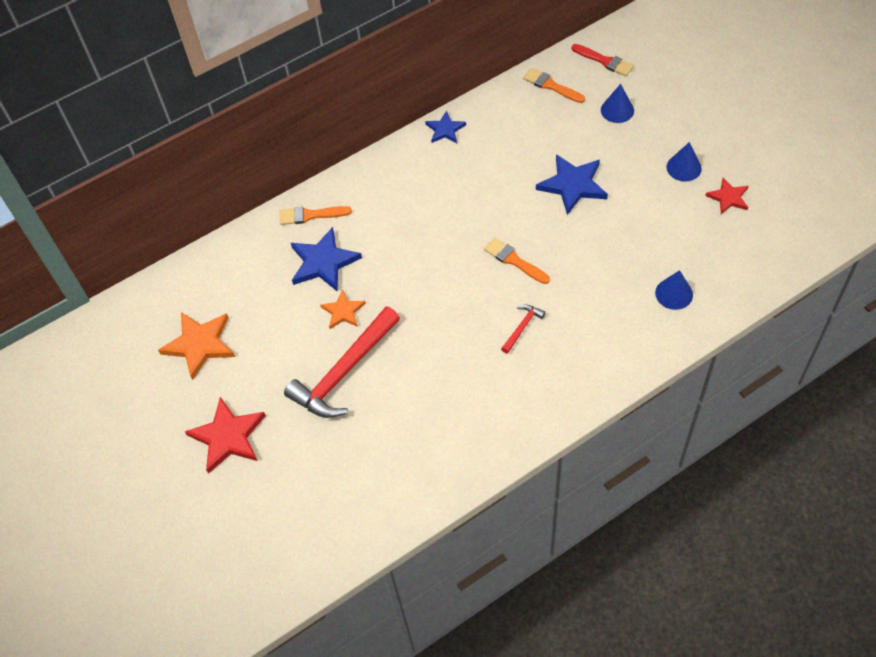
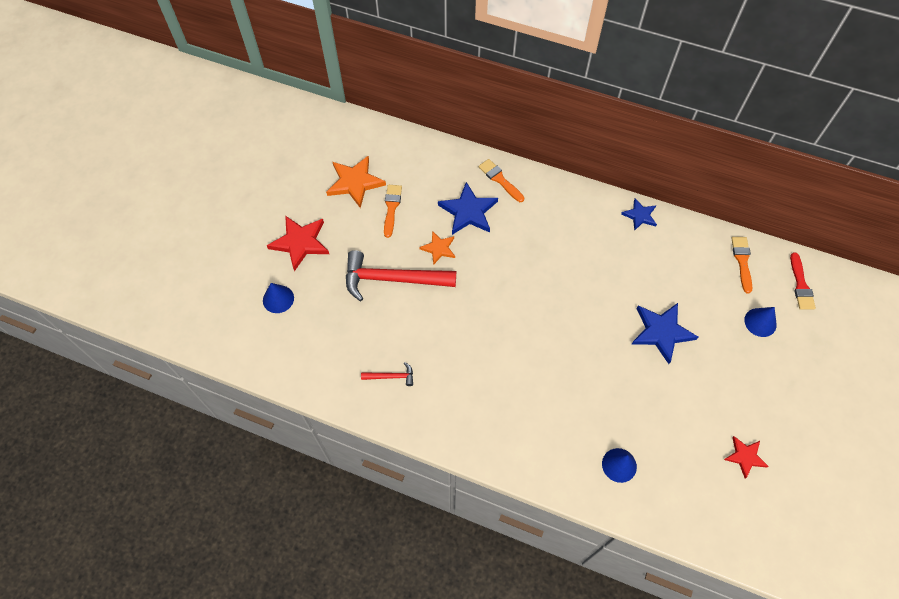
camera: 50 degrees right, 5 degrees up
orange brush [484,238,550,284] -> orange brush moved to [384,185,402,238]
red hammer [501,304,546,354] -> red hammer moved to [361,362,413,386]
blue cone [667,142,702,182] -> blue cone moved to [263,283,294,313]

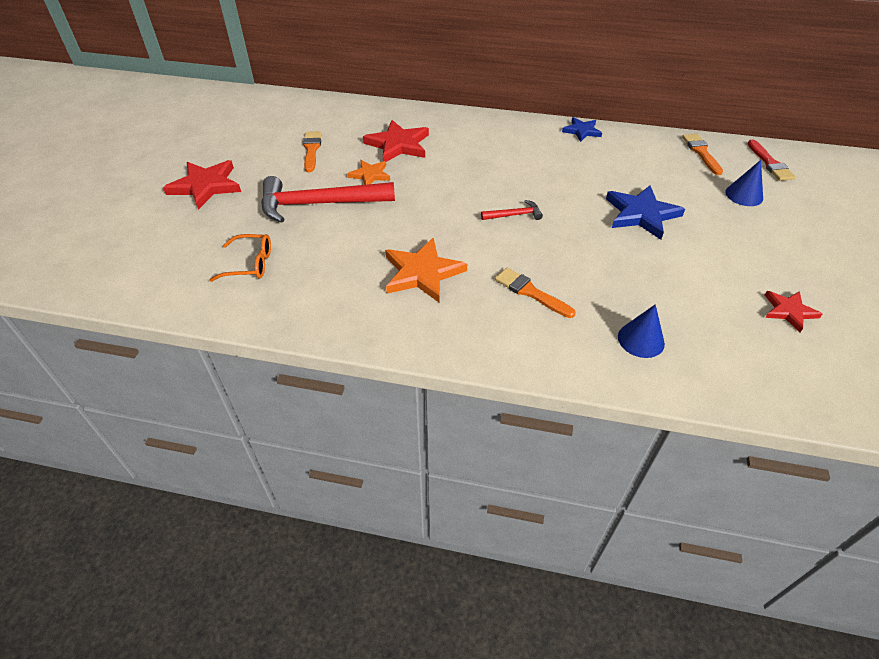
camera: 10 degrees left, 15 degrees down
blue cone [263,283,294,313] -> none
orange star [326,156,386,208] -> orange star moved to [385,237,467,303]
red hammer [361,362,413,386] -> red hammer moved to [481,200,543,220]
blue star [438,182,498,235] -> red star [363,120,429,162]
orange brush [479,159,524,202] -> orange brush moved to [495,268,576,318]
none -> orange glasses [210,234,271,282]

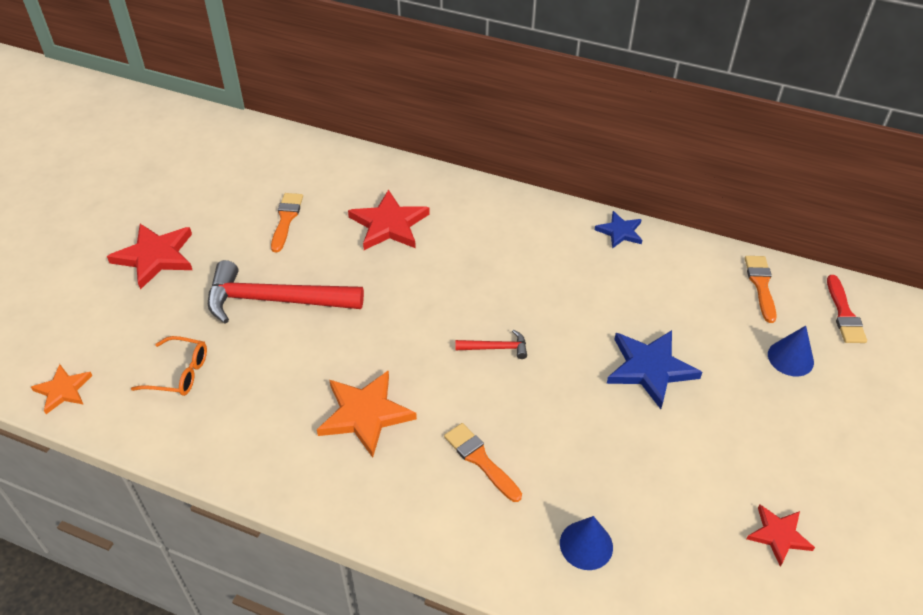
camera: 10 degrees right, 0 degrees up
orange star [347,160,390,185] -> orange star moved to [31,364,93,414]

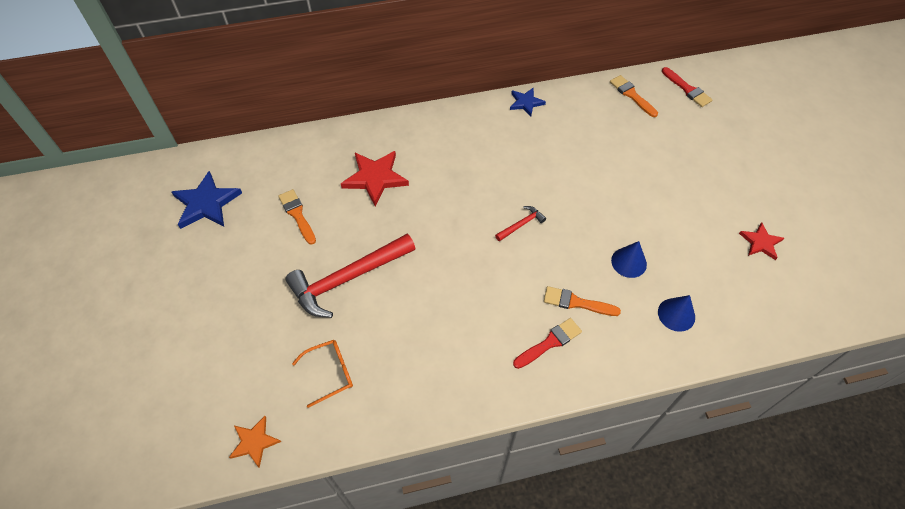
camera: 35 degrees left, 10 degrees up
red star [107,224,192,290] -> none
orange star [317,370,417,458] -> none
blue star [607,330,702,409] -> blue star moved to [172,171,242,229]
blue cone [768,326,814,376] -> blue cone moved to [611,241,647,278]
none -> red brush [513,318,582,369]

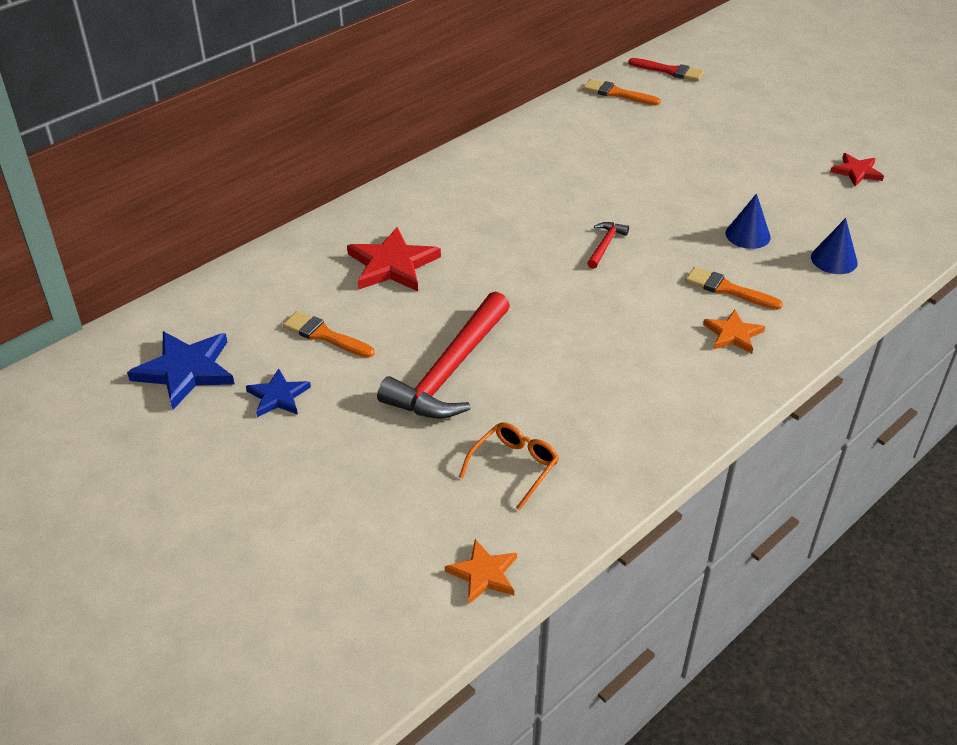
camera: 30 degrees left, 15 degrees down
blue star [510,88,546,116] -> blue star moved to [246,368,311,417]
red brush [513,318,582,369] -> orange star [703,310,765,354]
orange brush [544,286,621,316] -> orange brush turned 45 degrees clockwise [685,267,783,310]

